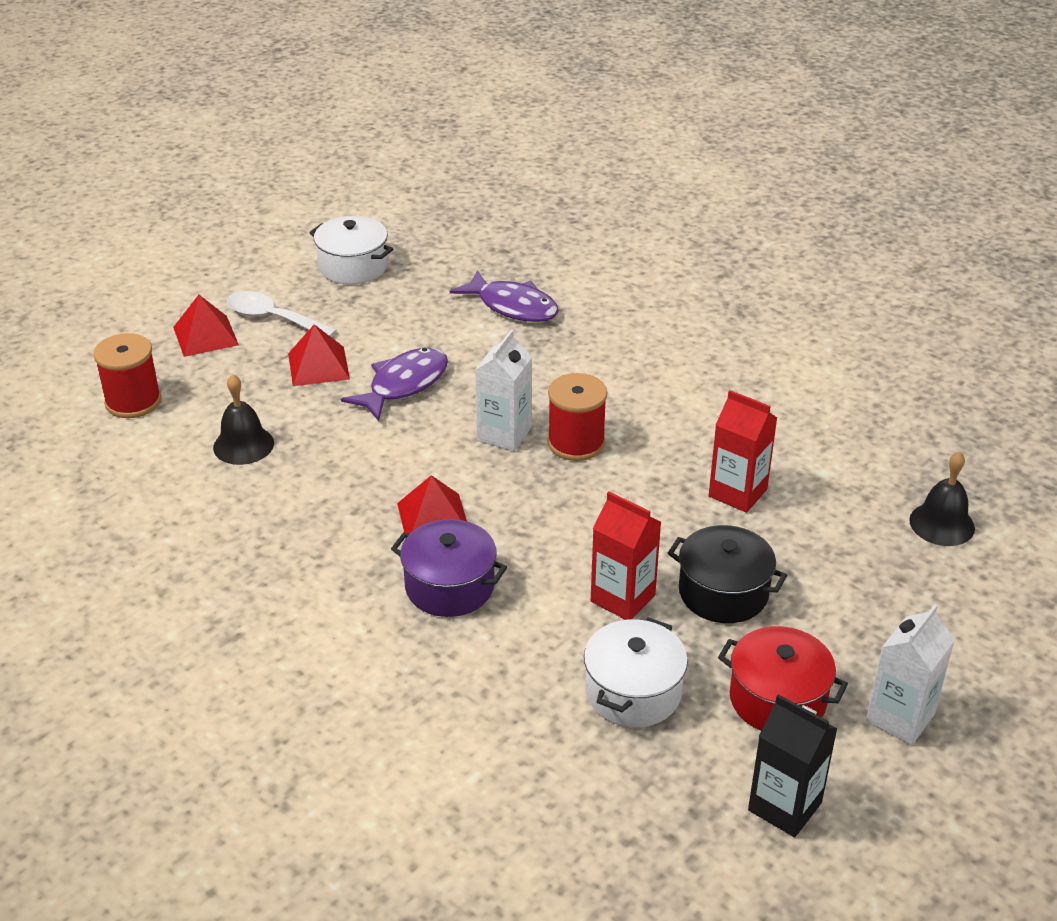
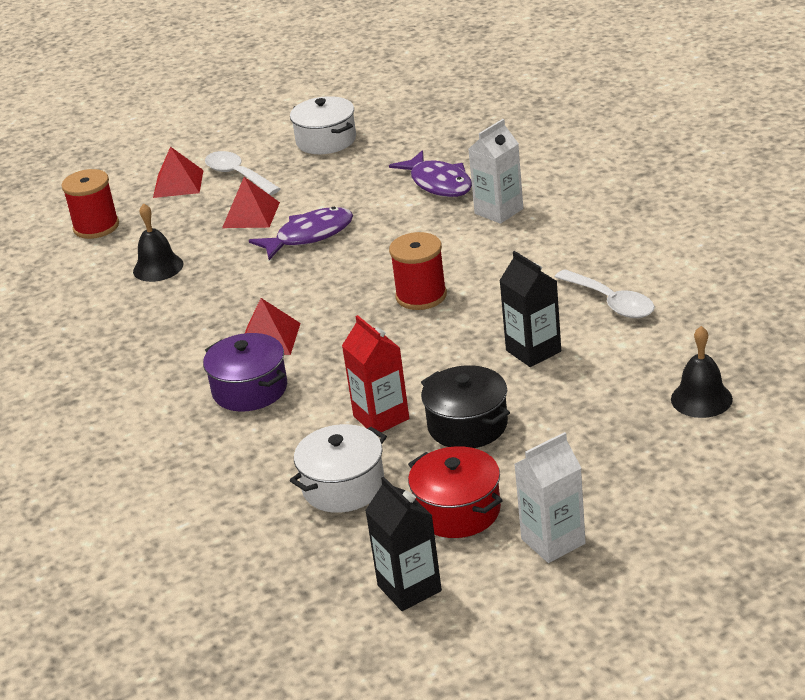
camera: 25 degrees right, 5 degrees down
white carton [475,330,532,451] -> white carton moved to [468,119,523,224]
red carton [709,390,777,513] -> black carton [499,251,561,367]
none -> white spoon [555,269,655,318]

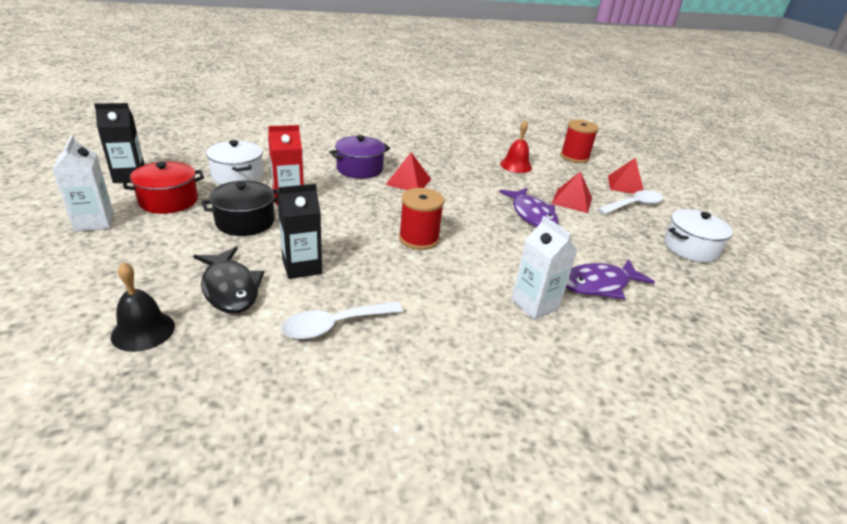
camera: 95 degrees right, 0 degrees up
black bell [133,203,183,282] -> red bell [500,120,532,173]
none -> black fish [193,247,264,313]

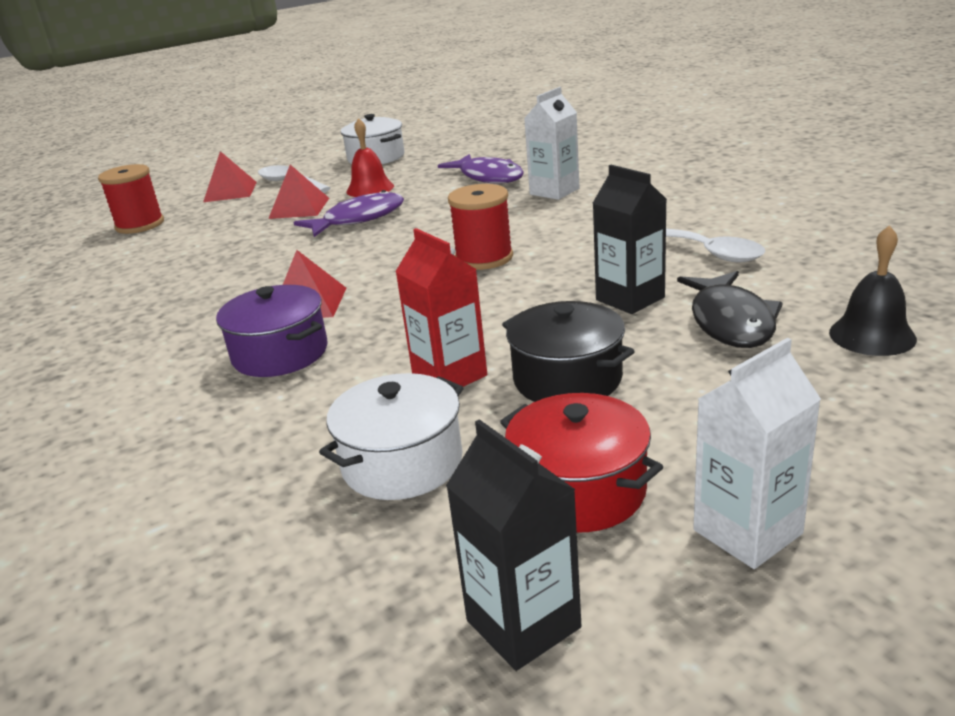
camera: 100 degrees left, 5 degrees down
black fish [193,247,264,313] -> black fish turned 135 degrees clockwise [677,271,782,348]
red bell [500,120,532,173] -> red bell moved to [346,118,394,197]

